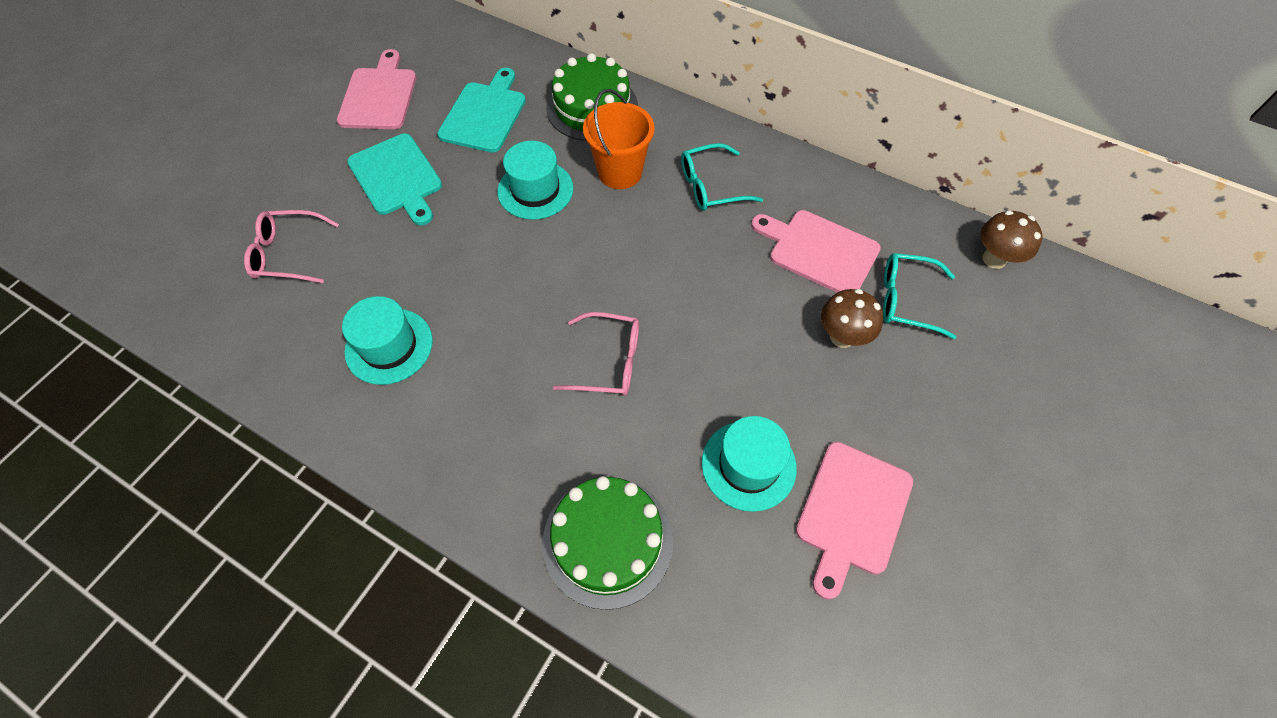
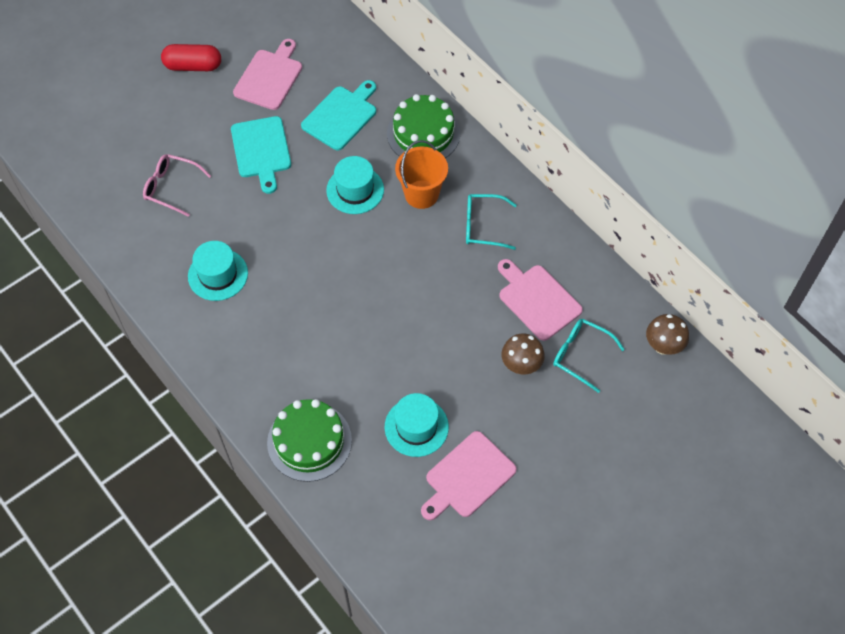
camera: 20 degrees right, 0 degrees up
pink glasses [553,312,639,396] -> none
none -> red capsule [161,44,221,71]

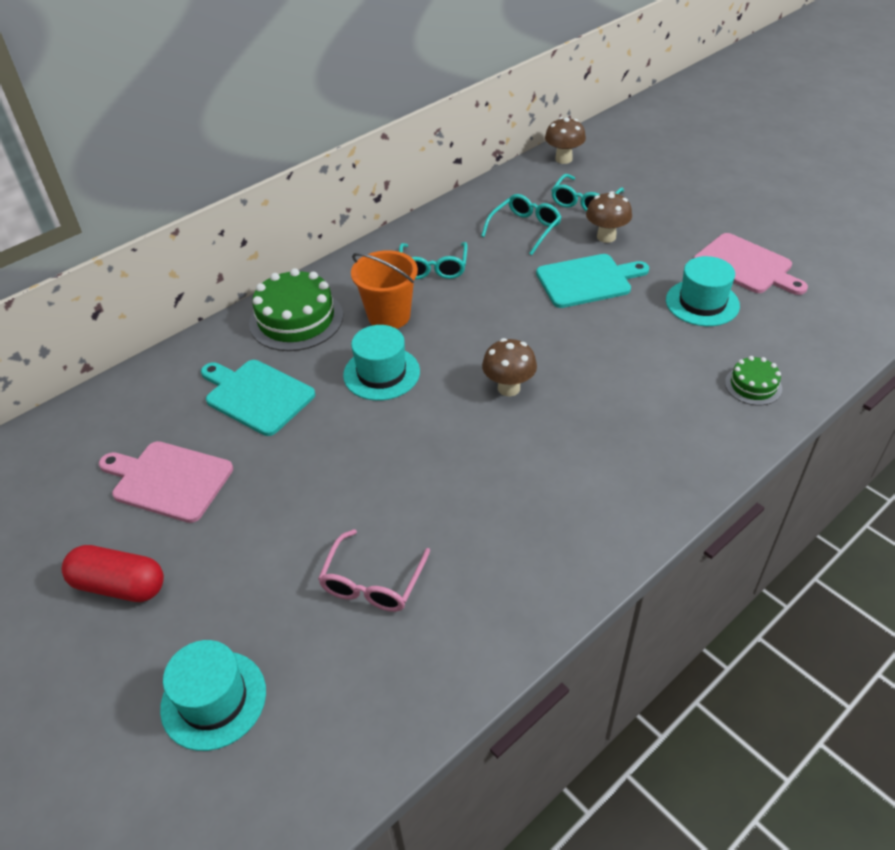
camera: 90 degrees left, 15 degrees down
red capsule [161,44,221,71] -> red capsule turned 75 degrees counterclockwise [62,545,164,602]
turquoise hat [188,241,248,301] -> turquoise hat moved to [160,640,266,751]
turquoise cutting board [231,116,291,194] -> turquoise cutting board moved to [536,254,649,308]
green cake [267,399,352,482] -> green cake [725,356,782,405], size x0.53
pink cutting board [498,259,583,341] -> turquoise glasses [481,194,562,255]
none -> brown mushroom [482,338,537,397]

